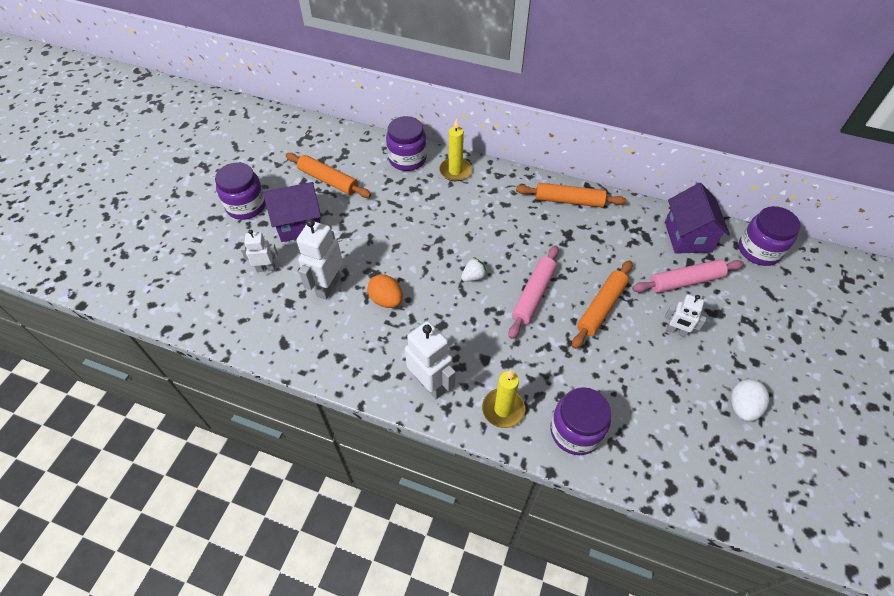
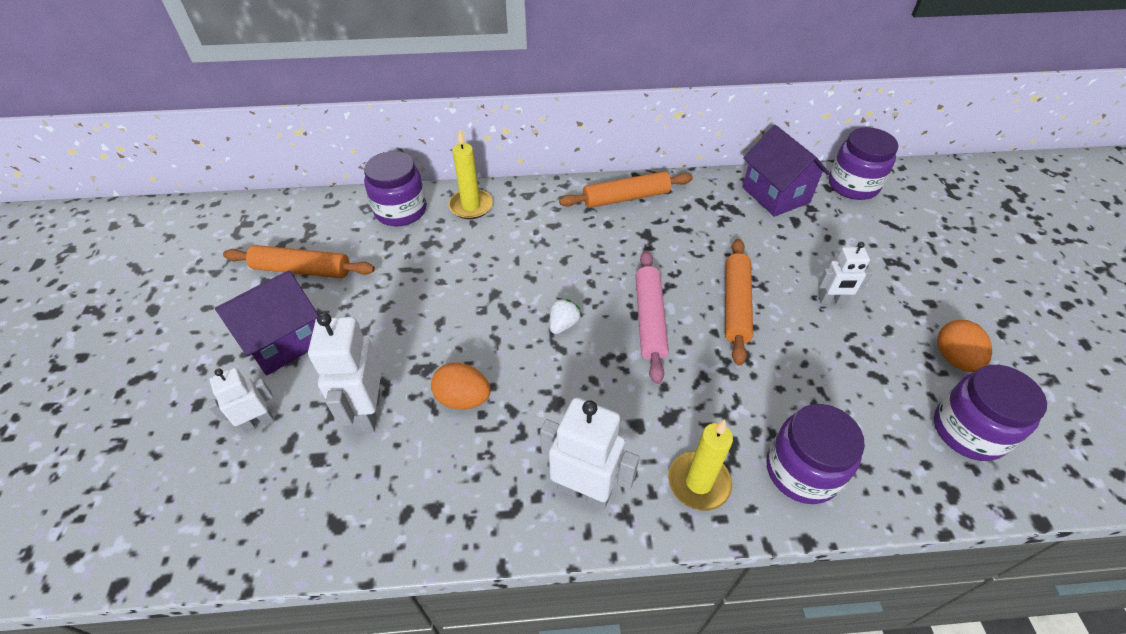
camera: 25 degrees left, 5 degrees down
purple jar [215,162,266,220] -> purple jar moved to [934,365,1047,461]
pink rolling pin [632,259,744,293] -> none
white egg [731,379,770,421] -> orange egg [937,320,992,372]

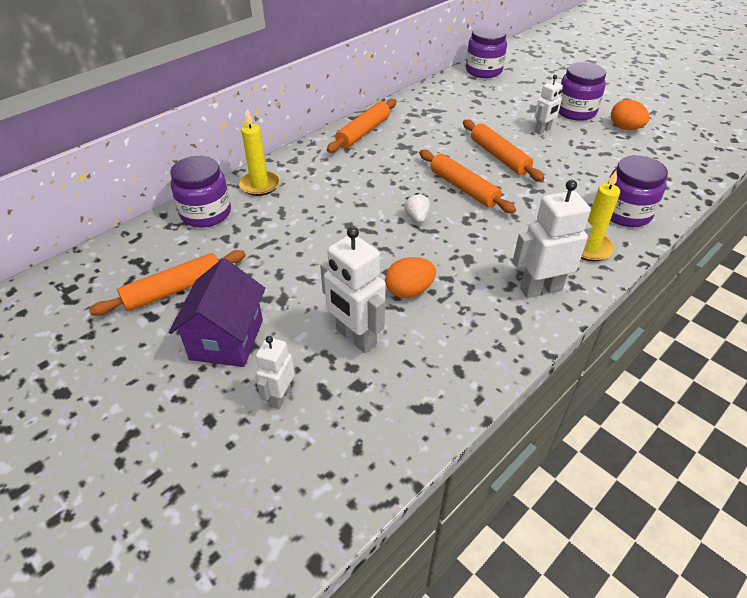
camera: 40 degrees left, 5 degrees down
pink rolling pin [635,251,669,384] -> orange rolling pin [419,150,516,213]
purple house [742,125,830,217] -> none
purple jar [934,365,1047,461] -> purple jar moved to [559,62,606,121]

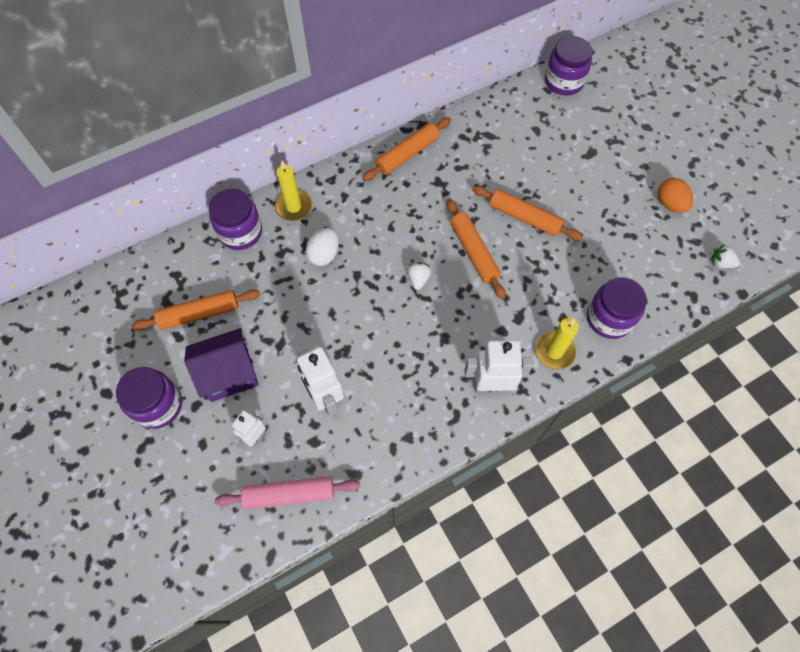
camera: 15 degrees right, 20 degrees up
purple house [169,258,265,367] -> purple house turned 45 degrees clockwise [184,328,258,402]
orange egg [385,257,436,298] -> none
orange rolling pin [463,120,544,181] -> orange rolling pin turned 45 degrees counterclockwise [472,186,583,240]
white robot [534,75,563,135] -> none
purple jar [559,62,606,121] -> purple jar moved to [116,367,182,429]
none -> pink rolling pin [215,476,360,509]
none -> white egg [306,228,339,266]
none -> white strawberry [711,244,740,269]

